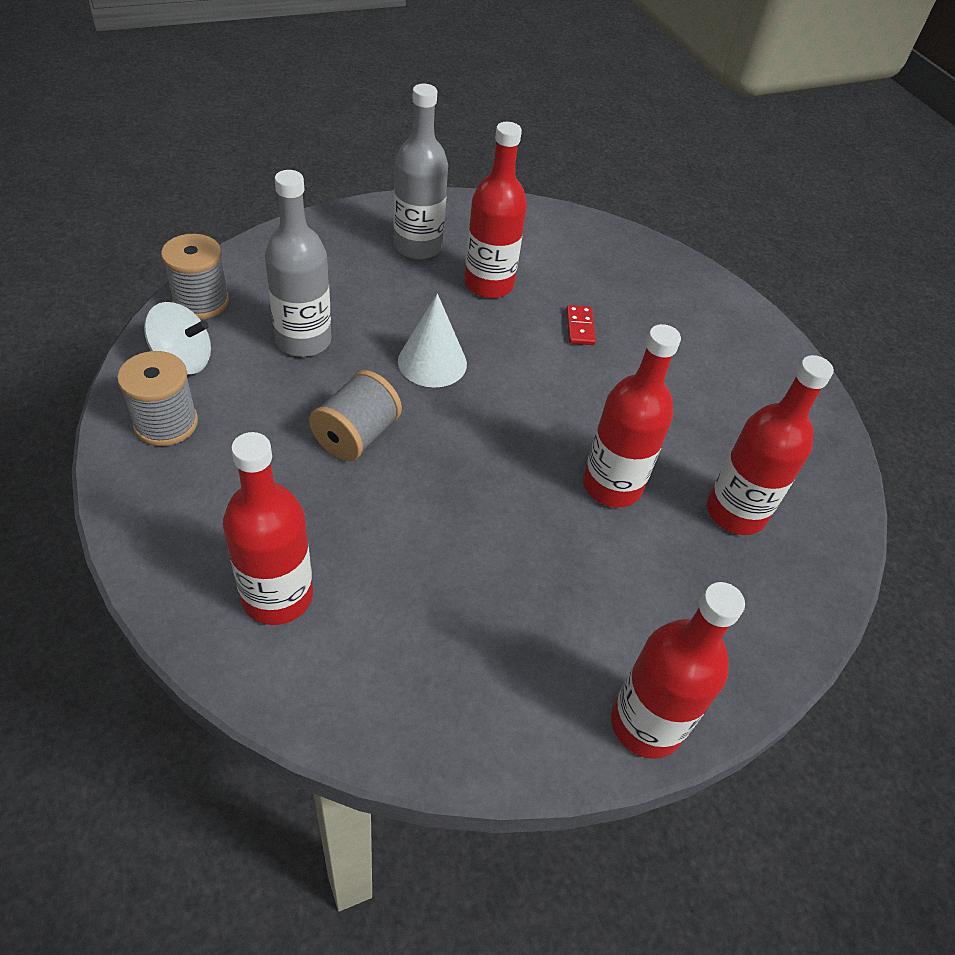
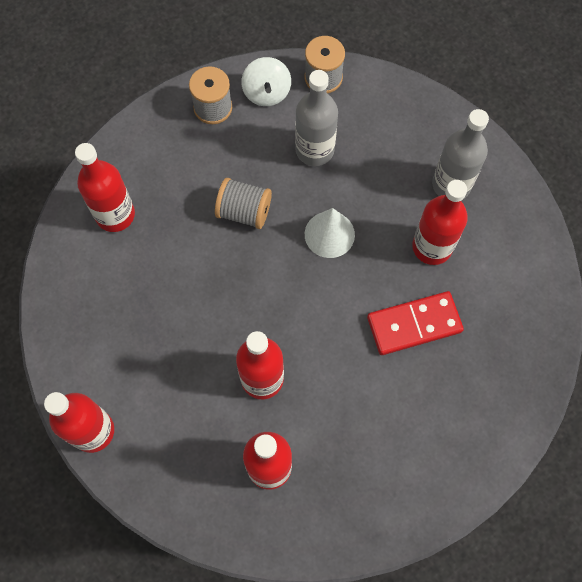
camera: 80 degrees right, 20 degrees up
red domino [566,305,596,345] -> red domino [367,291,464,355], size x2.09

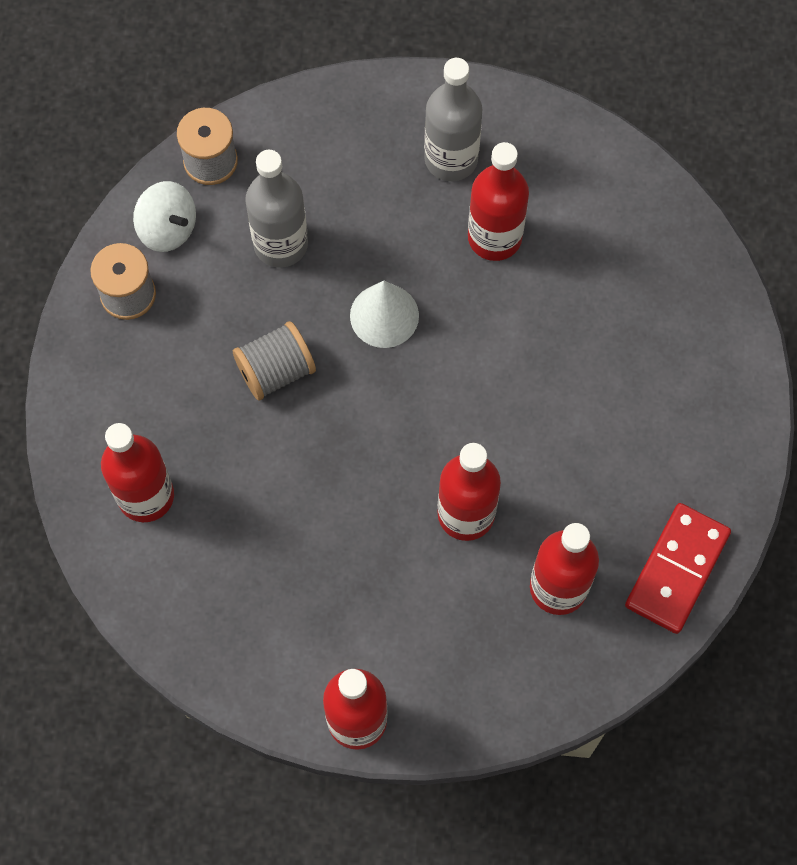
camera: 45 degrees left, 0 degrees up
red domino [367,291,464,355] -> red domino moved to [625,503,731,634]

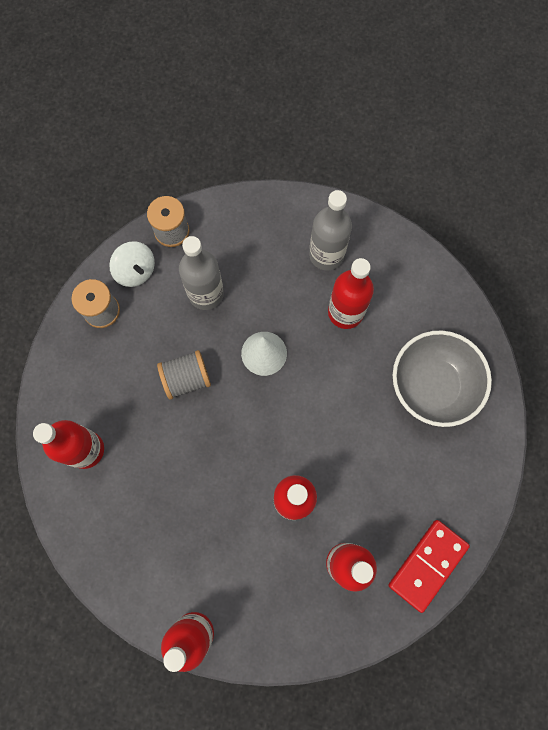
camera: 10 degrees right, 5 degrees up
none -> grey bowl [393,331,492,427]

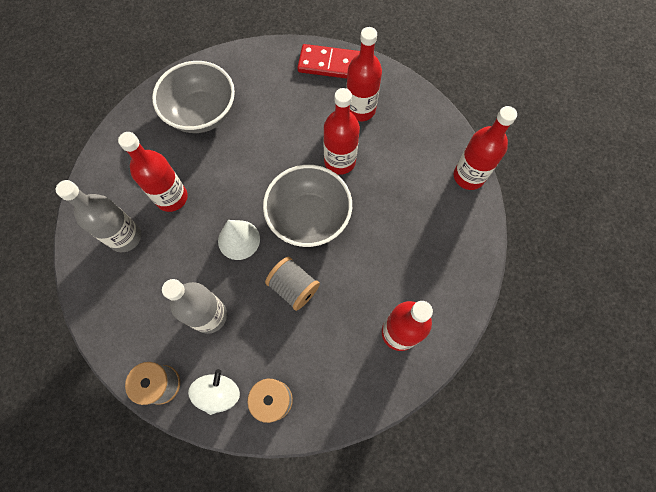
camera: 120 degrees left, 5 degrees down
none -> grey bowl [263,165,352,247]

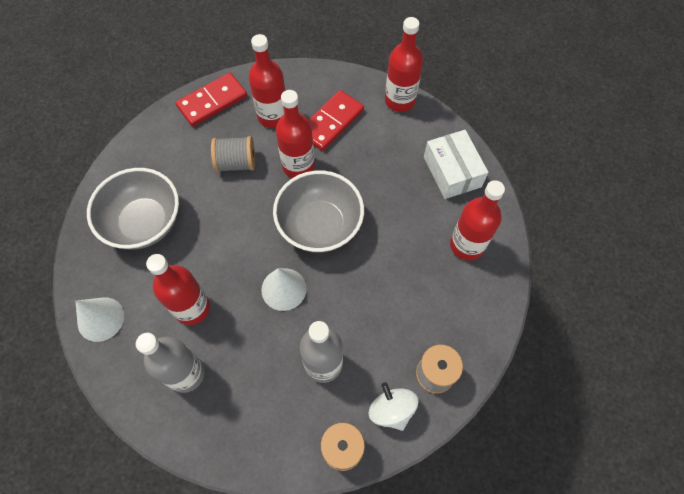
camera: 45 degrees left, 5 degrees down
grey spool [265,257,320,311] -> grey spool moved to [211,136,255,172]
none -> white cone [76,297,124,342]
none -> red domino [308,90,364,151]
none -> white box [424,130,489,199]

